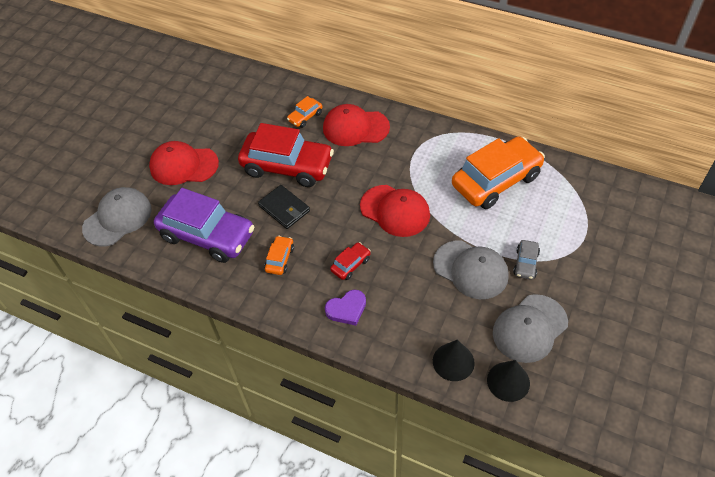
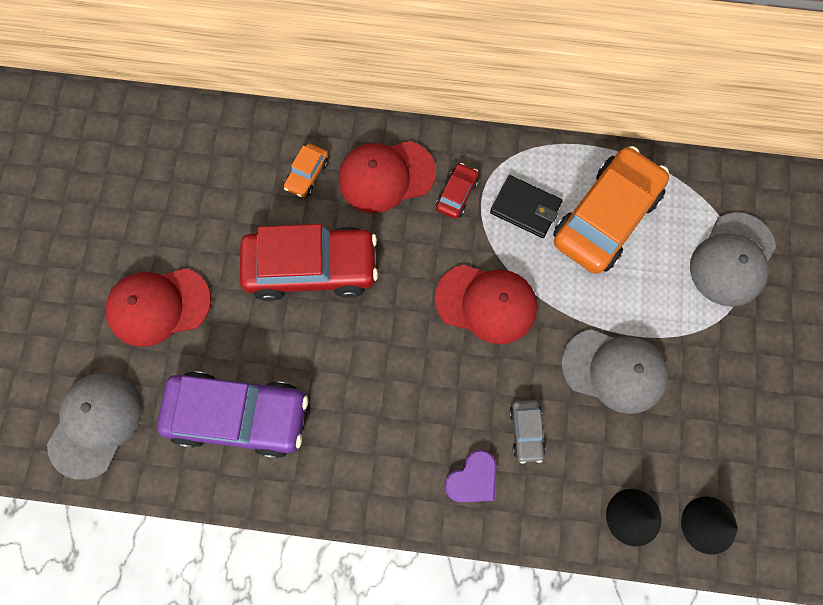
camera: 20 degrees left, 20 degrees up
black wallet [258,185,310,229] -> black wallet moved to [490,175,563,238]
orange car [264,236,294,275] -> none
red car [330,242,371,280] -> red car moved to [436,163,478,219]
grey cap [493,294,568,363] -> grey cap moved to [690,212,776,307]
grey car [513,240,540,280] -> grey car moved to [509,400,546,464]

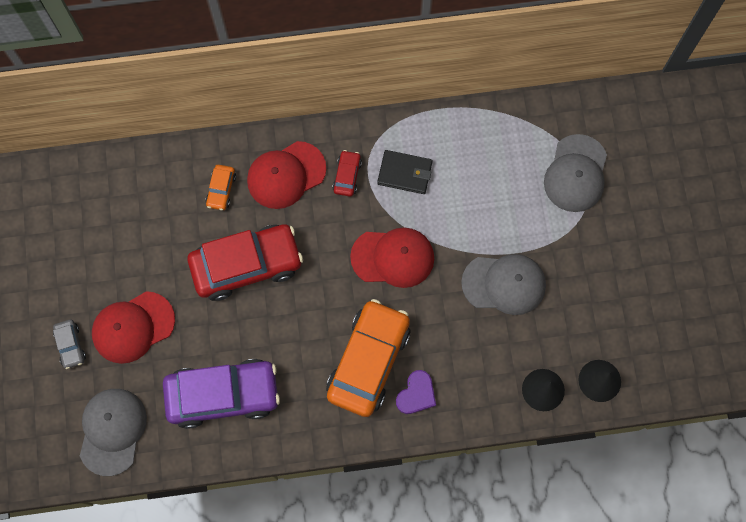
camera: 15 degrees left, 0 degrees up
grey car [509,400,546,464] -> grey car moved to [53,320,86,369]
orange car [553,146,669,274] -> orange car moved to [326,299,410,417]

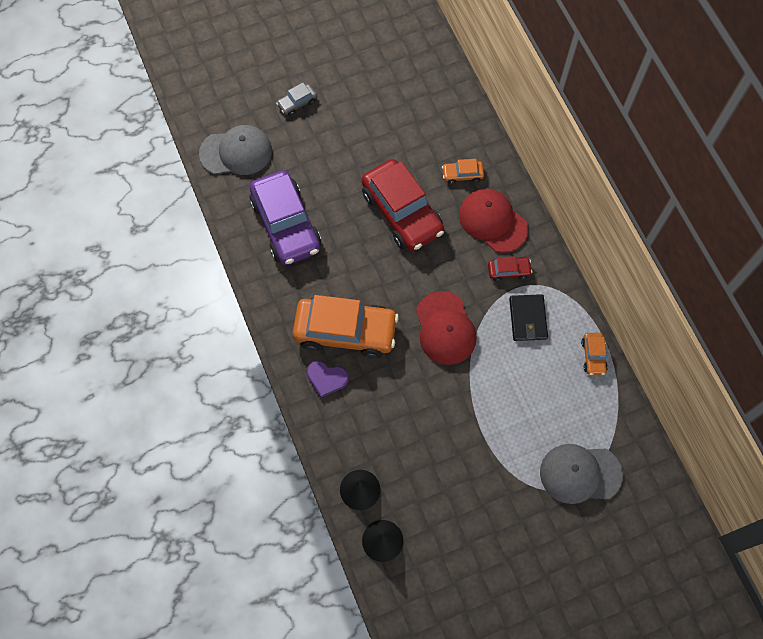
camera: 75 degrees right, 5 degrees down
red cap [92,291,175,364] -> none
grey cap [461,254,546,315] -> none
none -> orange car [581,333,608,375]

